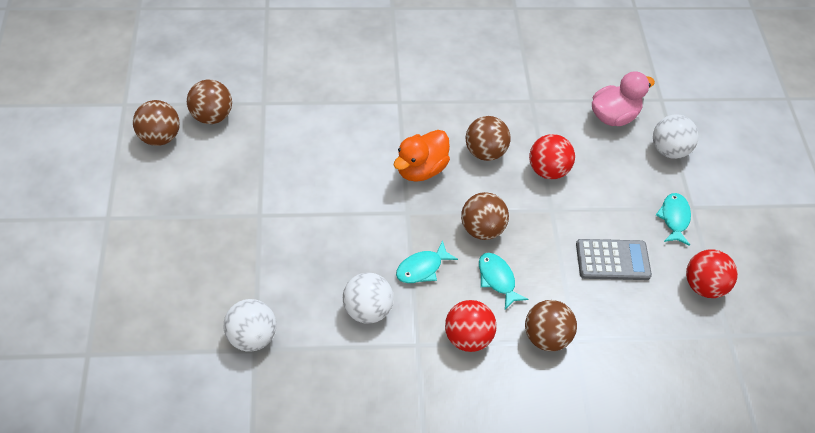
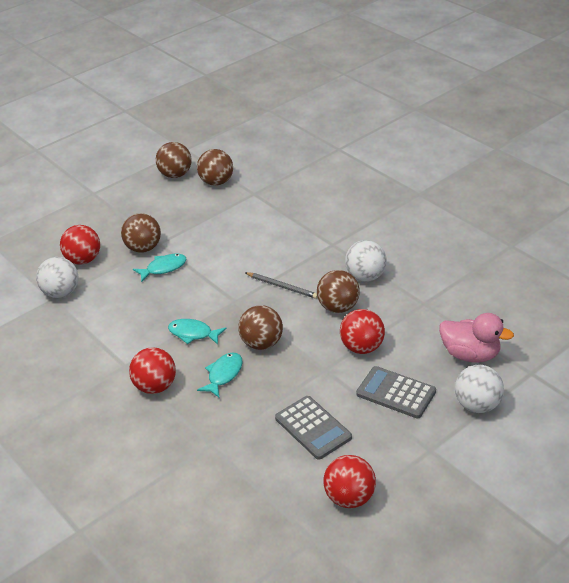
camera: 60 degrees right, 15 degrees down
white ball [343,273,394,324] -> white ball moved to [345,240,387,281]
orange duck [394,130,450,182] -> grey pencil [245,272,317,299]
brown ball [525,300,577,351] -> brown ball moved to [121,213,161,253]
turquoise fish [656,193,691,246] -> turquoise fish moved to [133,254,187,282]
none -> red ball [60,225,100,265]
none -> grey calculator [356,366,436,418]

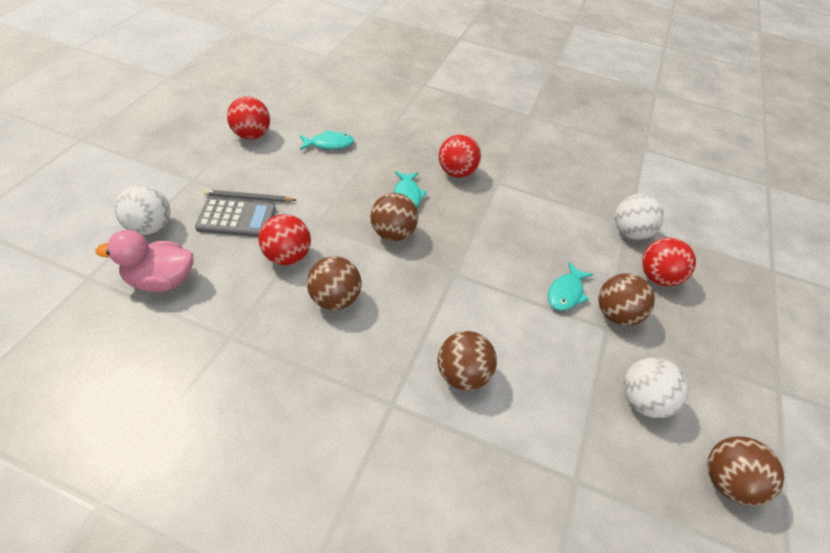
camera: 145 degrees right, 10 degrees up
turquoise fish [168,319,226,345] -> turquoise fish moved to [300,130,354,150]
brown ball [197,149,233,186] -> brown ball moved to [438,331,497,390]
grey pencil [245,272,317,299] -> grey pencil moved to [204,189,297,202]
grey calculator [275,396,352,460] -> none
white ball [345,240,387,281] -> white ball moved to [623,358,689,418]

